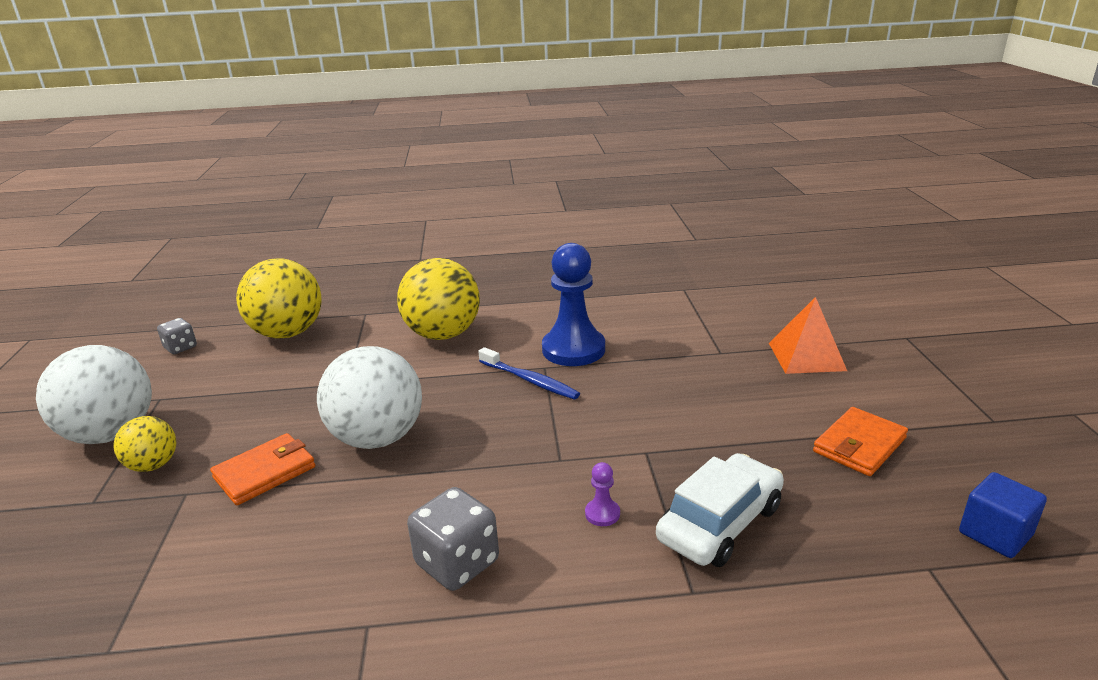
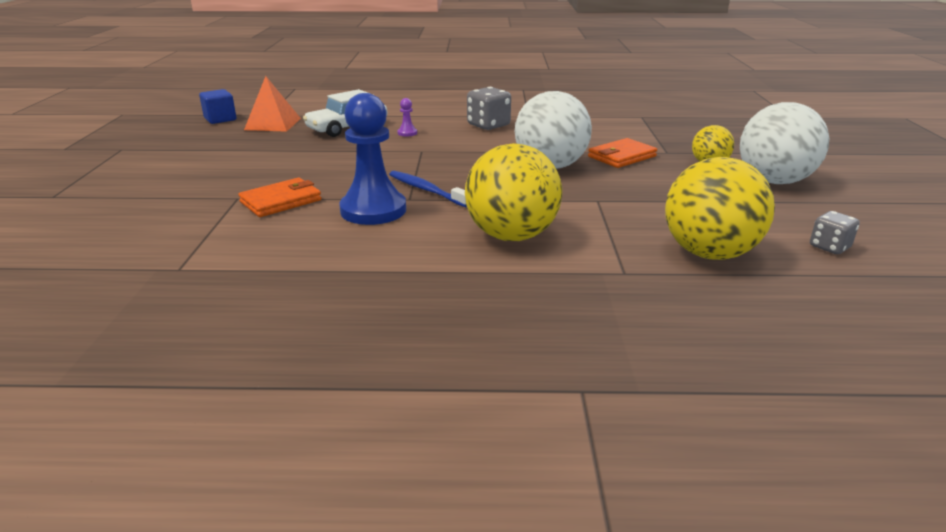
camera: 175 degrees left, 0 degrees up
orange pyramid [769,297,847,374] -> orange pyramid moved to [244,76,301,132]
orange wallet [813,407,908,476] -> orange wallet moved to [238,178,321,217]

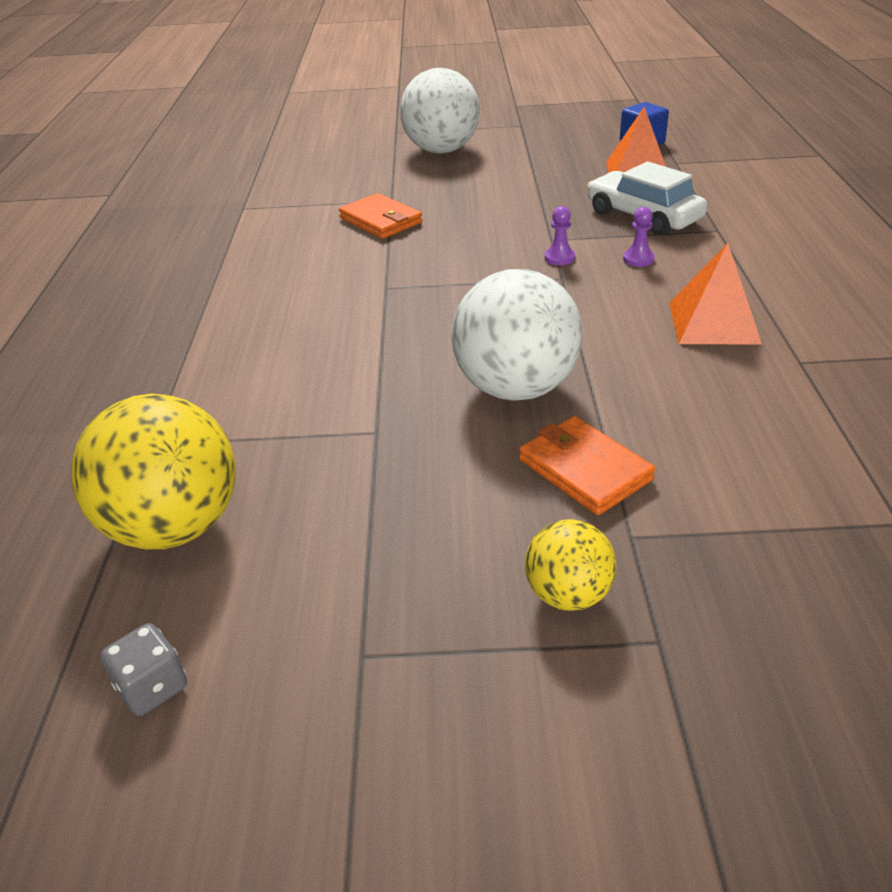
camera: 90 degrees right, 10 degrees up
blue pawn [339,93,406,225] -> none
blue toothbrush [389,171,467,207] -> none
yellow ball [465,143,562,241] -> none
grey dice [467,87,511,130] -> orange pyramid [669,243,762,345]
white ball [740,102,829,184] -> white ball moved to [400,68,480,154]
none -> purple pawn [545,206,575,265]

